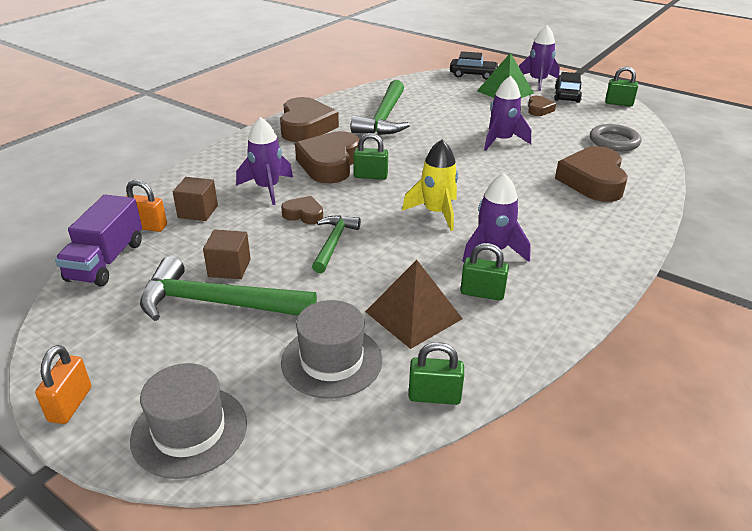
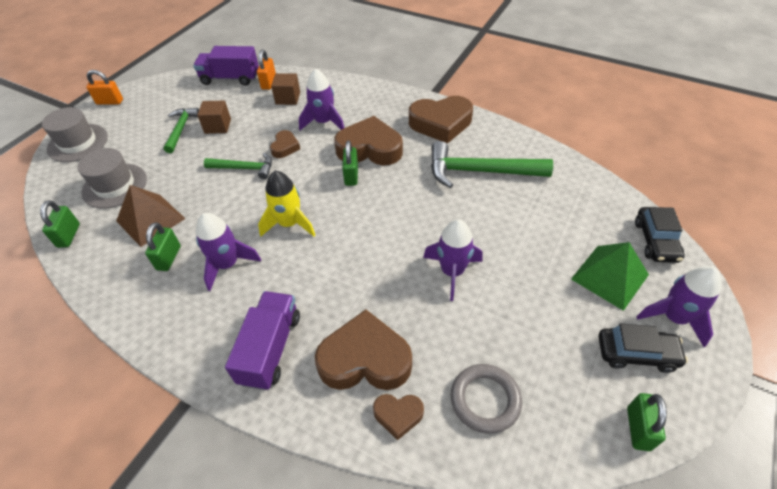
camera: 85 degrees right, 15 degrees up
green hammer [140,256,317,321] -> green hammer [163,108,199,153], size x0.58
brown heart [528,96,556,116] -> brown heart moved to [373,394,424,440]
none -> purple truck [225,291,300,390]

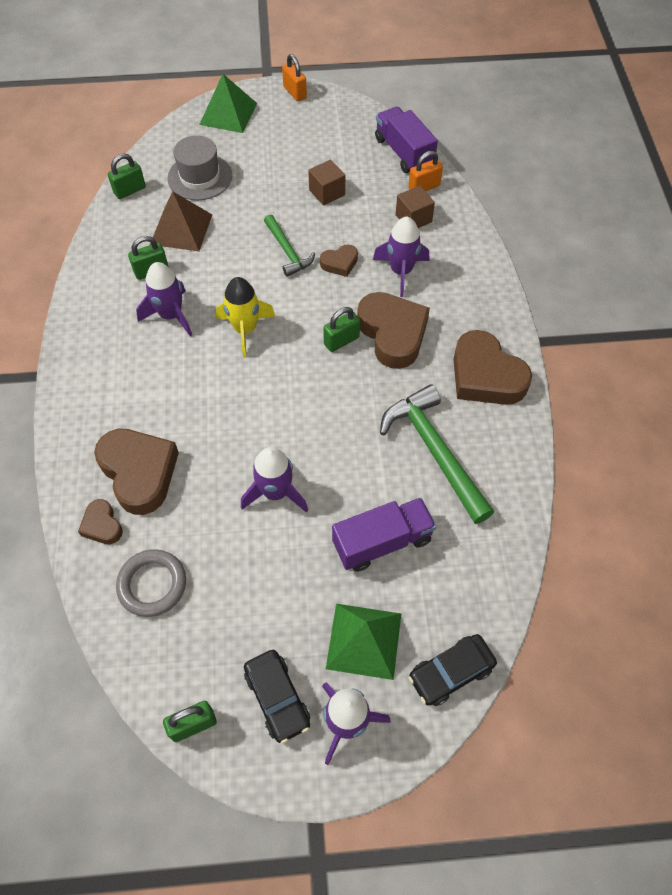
camera: 55 degrees right, 10 degrees up
grey hat [42,107,108,162] -> green pyramid [199,74,257,133]
green hammer [163,108,199,153] -> none
purple truck [225,291,300,390] -> purple truck moved to [332,497,436,572]

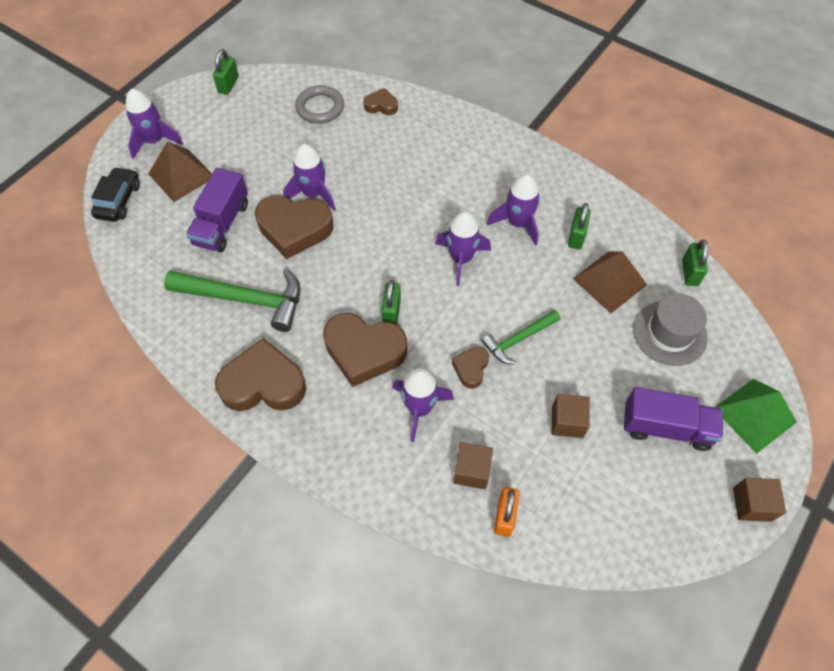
camera: 130 degrees right, 0 degrees up
brown heart [94,429,179,515] -> brown heart moved to [255,195,333,259]
yellow rocket [216,277,275,358] -> purple rocket [435,212,491,286]
black car [244,650,310,744] -> none
green hammer [264,214,315,277] -> green hammer turned 45 degrees counterclockwise [482,310,561,364]
orange padlock [282,54,307,101] -> brown cube [733,478,786,522]
green pyramid [326,604,401,680] -> brown pyramid [148,141,212,202]
purple truck [375,106,438,173] -> purple truck moved to [624,387,723,451]

